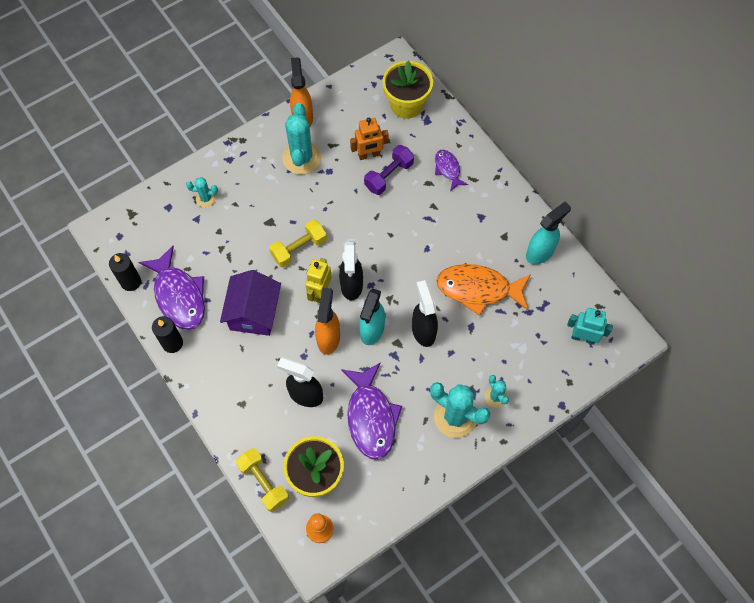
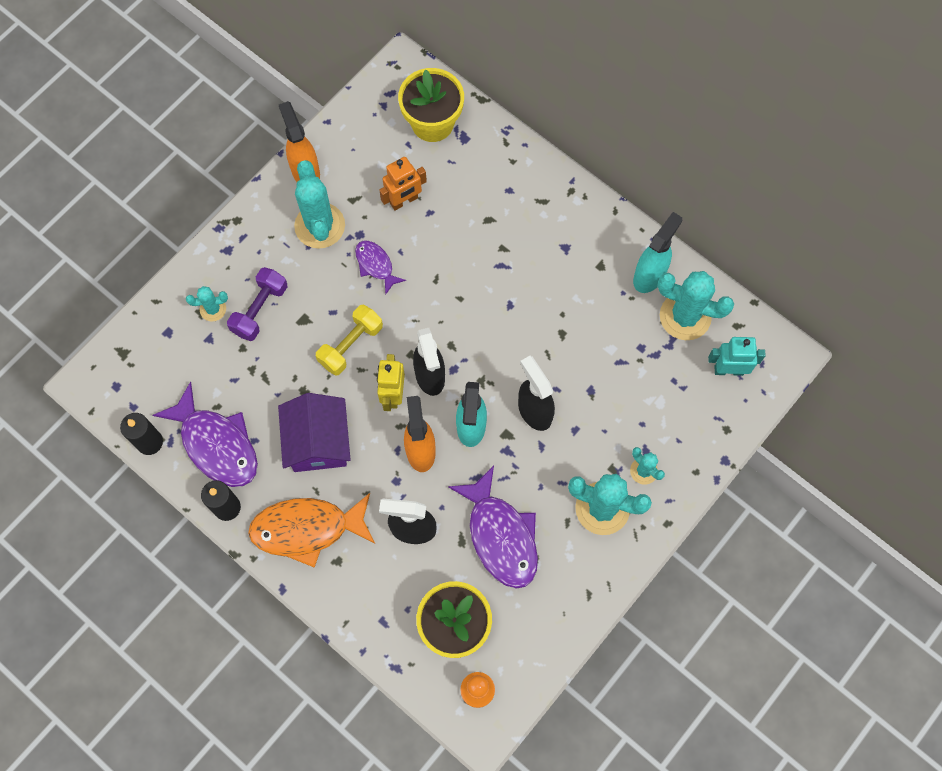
camera: 15 degrees left, 5 degrees up
yellow dumbbell [236,448,289,512] -> none
purple dumbbell [364,145,414,195] -> purple dumbbell moved to [227,267,287,341]
purple fish [435,150,468,191] -> purple fish moved to [355,240,406,295]
orange fish [436,264,531,316] -> orange fish moved to [248,493,375,568]
none -> turquoise cactus [657,271,734,340]

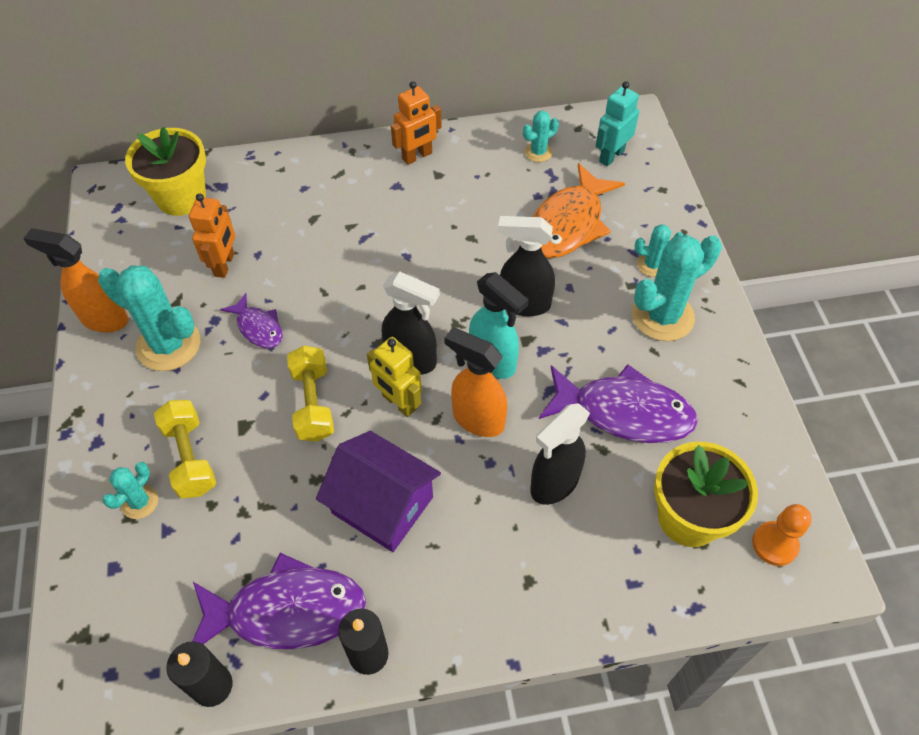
camera: 50 degrees left, 15 degrees down
purple dumbbell [227,267,287,341] -> yellow dumbbell [154,400,216,499]
orange fish [248,493,375,568] -> orange fish moved to [533,163,625,258]
purple fish [355,240,406,295] -> purple fish turned 135 degrees counterclockwise [220,293,283,348]
turquoise spray bottle [633,212,682,293] -> none
turquoise cactus [657,271,734,340] -> turquoise cactus [523,111,559,162], size x0.52
none -> orange robot [391,81,442,165]

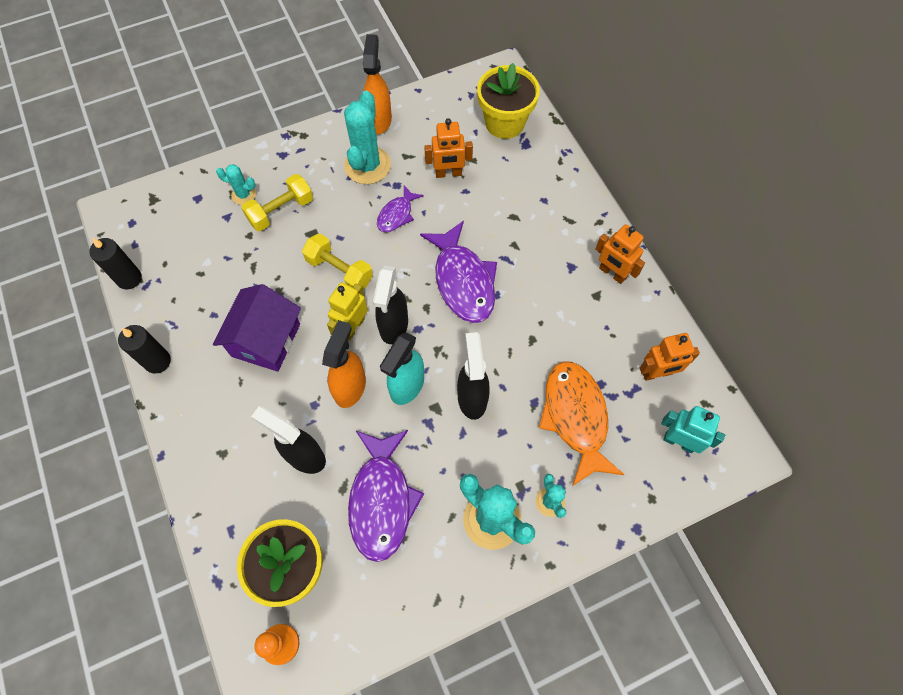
camera: 75 degrees right, 10 degrees up
purple fish [192,553,366,649] -> purple fish moved to [420,221,497,323]
yellow dumbbell [287,346,334,442] -> yellow dumbbell turned 60 degrees clockwise [302,234,373,289]
turquoise cactus [523,111,559,162] -> orange robot [640,333,700,381]
orange fish [533,163,625,258] -> orange fish turned 60 degrees clockwise [539,361,624,486]

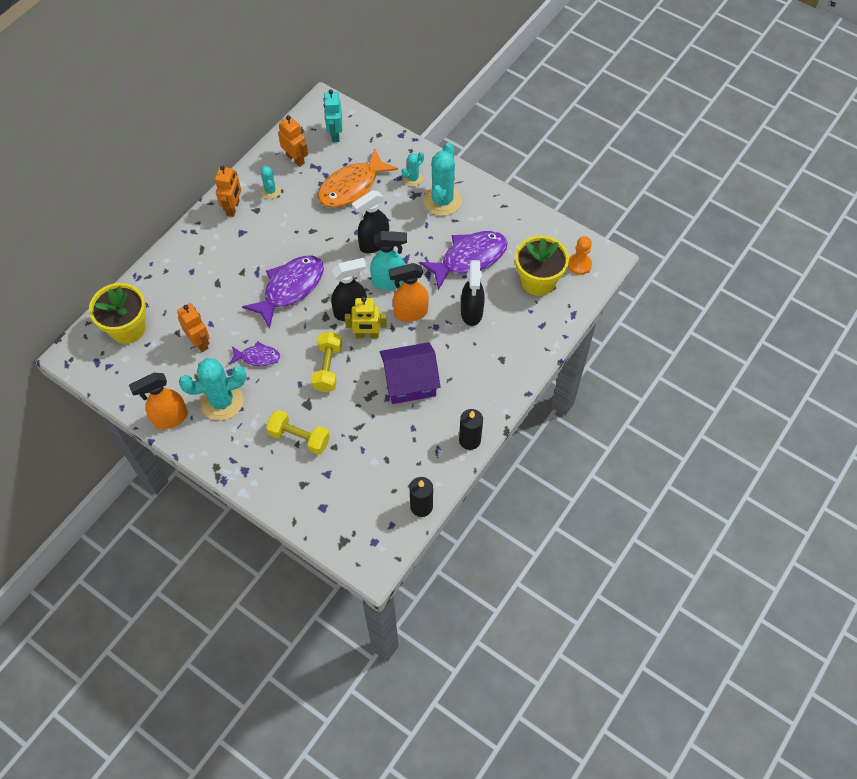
camera: 120 degrees left, 5 degrees down
turquoise cactus [216,164,256,205] -> turquoise cactus moved to [261,165,280,199]

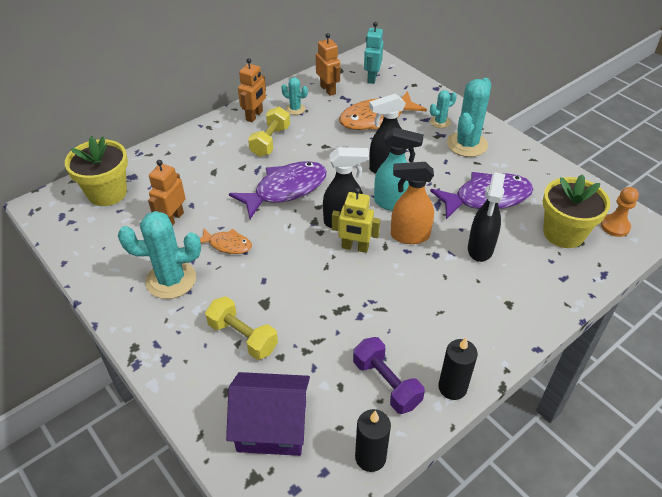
camera: 15 degrees right, 15 degrees down
orange spray bottle [129,373,188,429] -> none
orange robot [177,303,210,352] -> orange robot turned 135 degrees counterclockwise [148,160,186,225]
purple fish [229,341,280,366] -> orange fish [200,228,252,254]
turquoise cactus [261,165,280,199] -> turquoise cactus turned 60 degrees counterclockwise [281,77,308,115]
yellow dumbbell [311,331,342,392] -> yellow dumbbell moved to [248,107,290,157]
purple house [380,342,440,404] -> purple house moved to [226,372,310,456]
none -> purple dumbbell [353,337,425,414]

